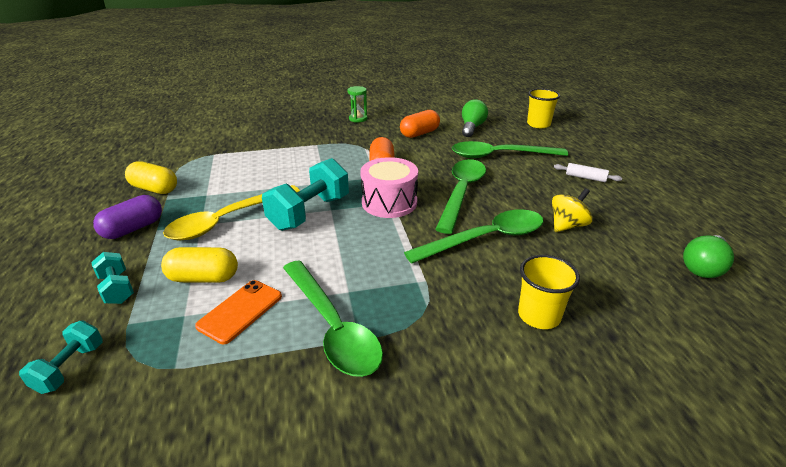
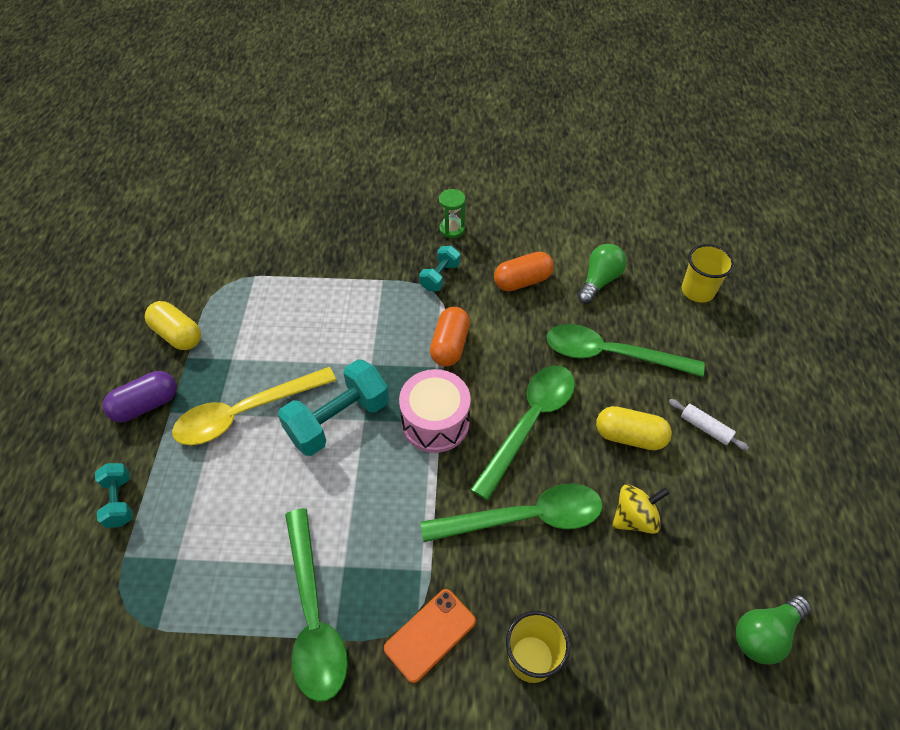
camera: 15 degrees right, 20 degrees up
turquoise dumbbell [19,321,103,394] -> turquoise dumbbell moved to [419,246,460,291]
yellow capsule [161,247,238,283] -> yellow capsule moved to [596,406,672,450]
orange phone [195,280,282,344] -> orange phone moved to [384,589,476,683]

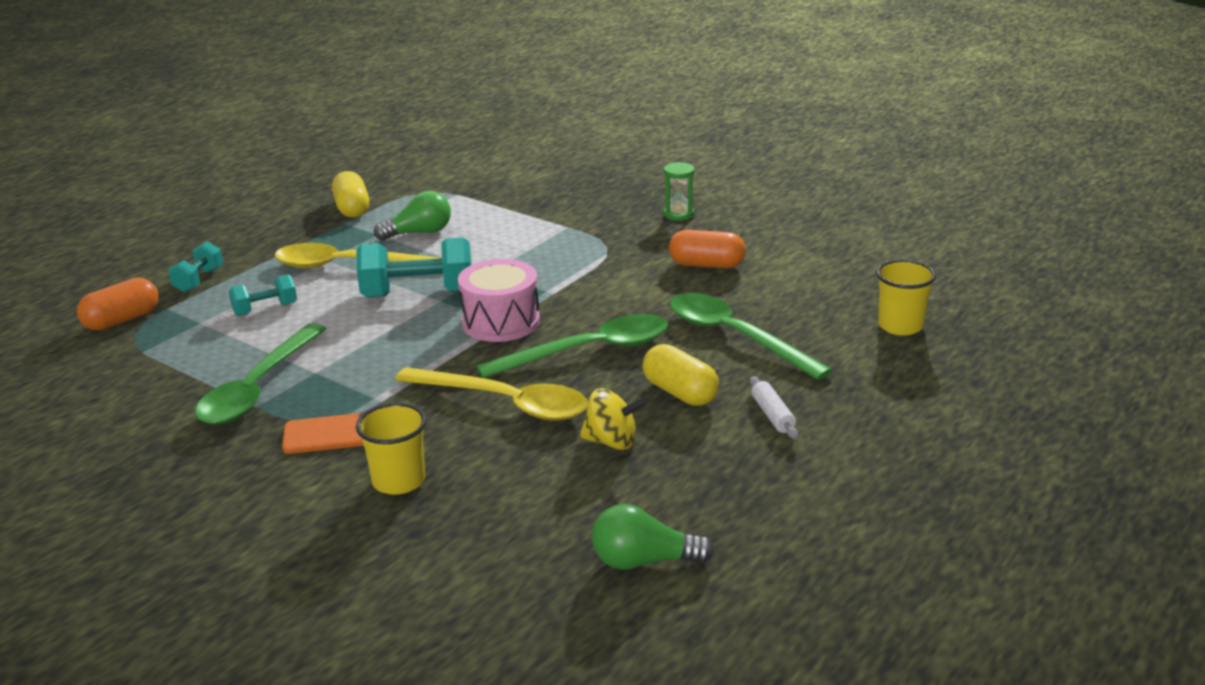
camera: 35 degrees right, 25 degrees down
purple capsule [103,371,177,422] -> none
turquoise dumbbell [419,246,460,291] -> turquoise dumbbell moved to [229,274,297,316]
green spoon [421,483,603,542] -> yellow spoon [395,367,588,421]
orange capsule [430,307,470,367] -> orange capsule moved to [77,278,158,331]
green light bulb [578,244,627,304] -> green light bulb moved to [374,191,451,241]

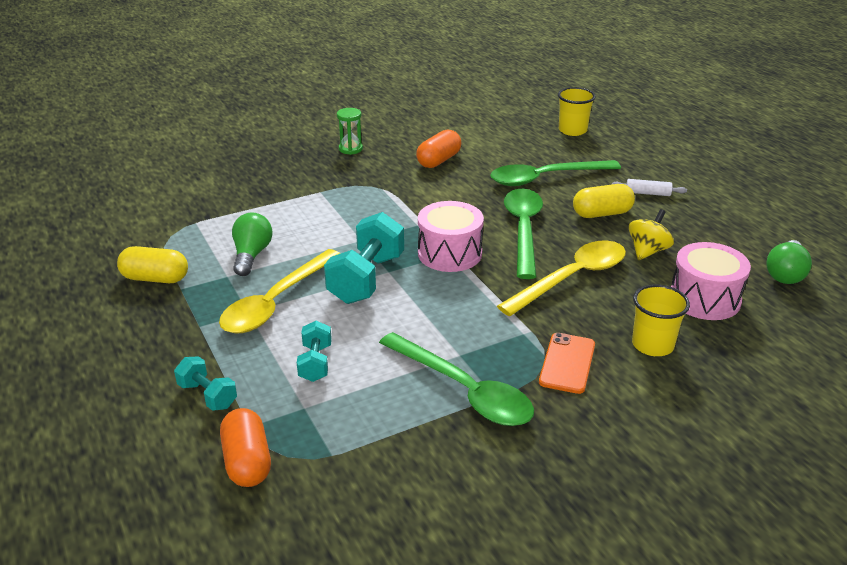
camera: 65 degrees left, 5 degrees up
none -> pink drum [671,242,751,320]

